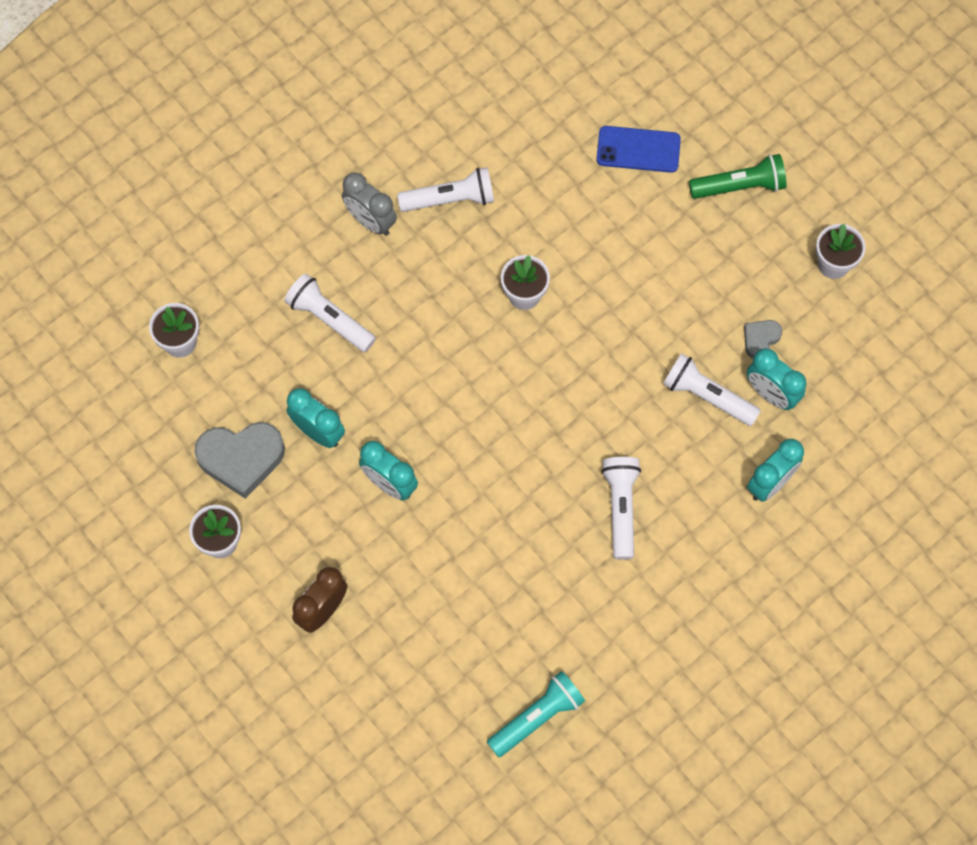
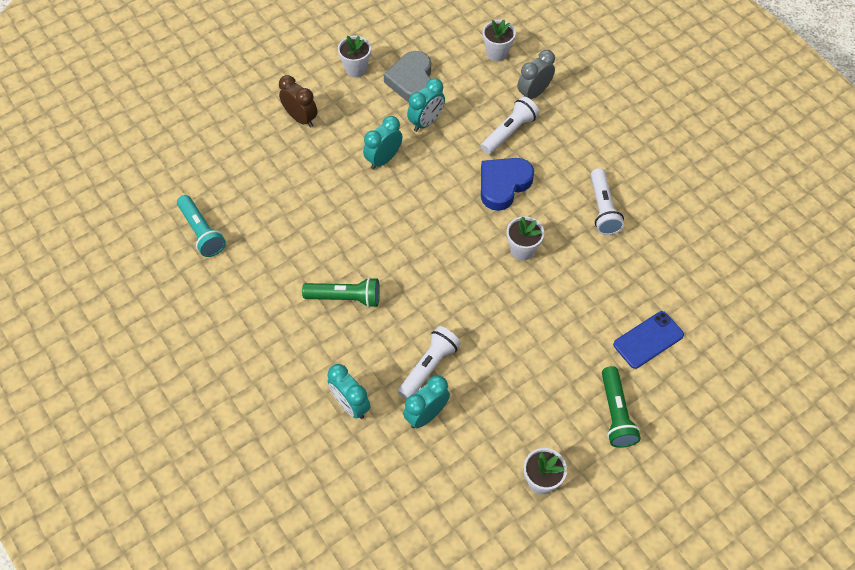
camera: 95 degrees right, 10 degrees down
grey clock [342,172,397,236] -> grey clock moved to [517,50,555,99]
blue phone [596,126,681,173] -> blue phone turned 45 degrees clockwise [613,311,684,369]
white flashlight [601,457,641,560] -> green flashlight [302,277,380,308]
grey heart [744,320,782,359] -> none
none -> blue heart [481,158,534,211]

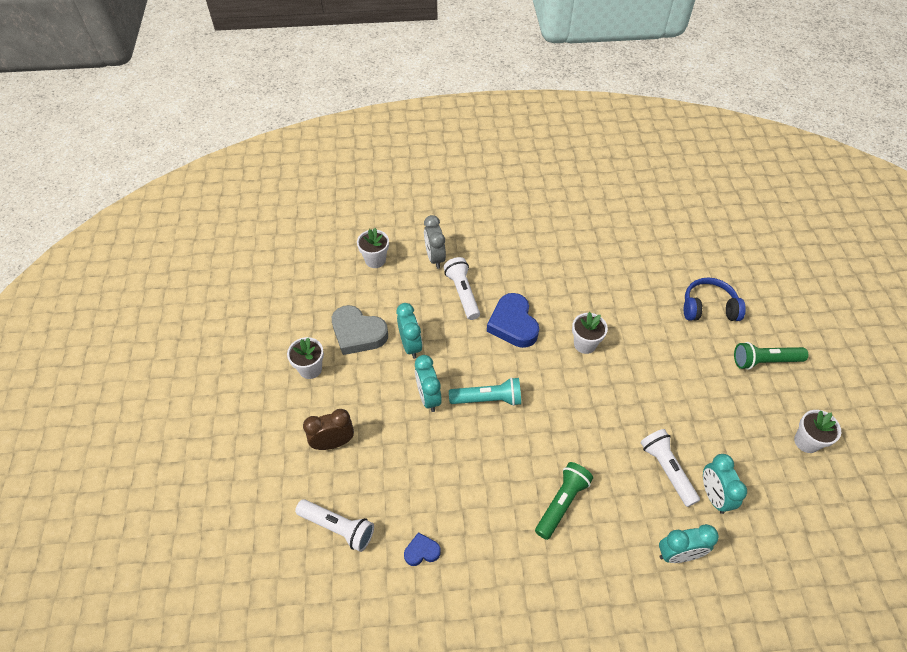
camera: 60 degrees left, 5 degrees down
turquoise flashlight [177,195,226,257] -> turquoise flashlight moved to [449,377,521,406]
white flashlight [591,168,624,235] -> white flashlight moved to [295,499,374,552]
green flashlight [602,366,641,448] -> green flashlight turned 150 degrees clockwise [734,342,809,370]
blue phone [613,311,684,369] -> blue headphones [684,277,746,321]
none -> blue heart [404,532,441,566]

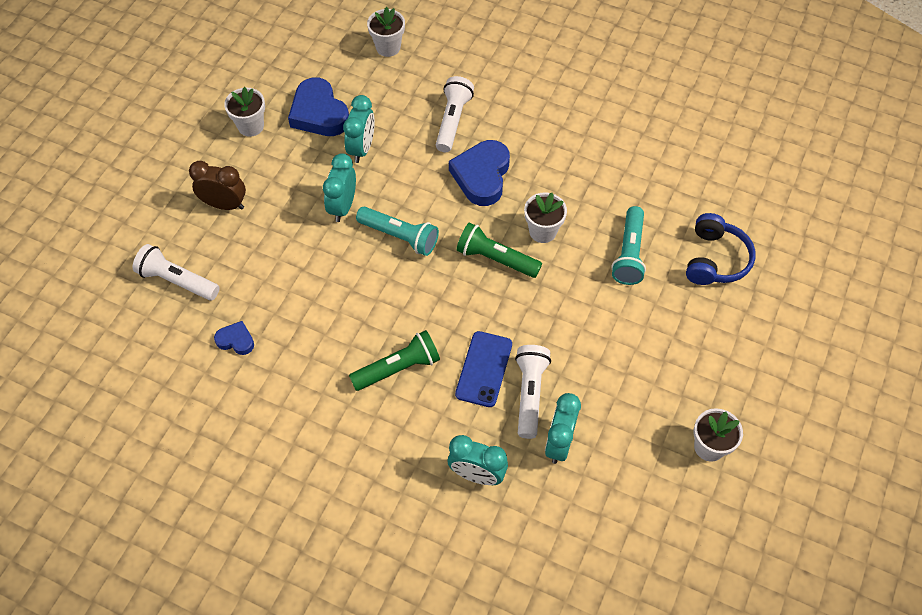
camera: 30 degrees right, 5 degrees up
white flashlight [295,499,374,552] -> white flashlight turned 150 degrees clockwise [133,244,220,301]
grey heart [332,305,388,355] -> blue heart [288,78,349,136]
grey clock [424,215,446,269] -> none
blue headphones [684,277,746,321] -> blue headphones turned 75 degrees clockwise [686,213,755,285]
green flashlight [734,342,809,370] -> green flashlight moved to [456,223,542,278]
none -> blue phone [455,331,512,407]
none -> turquoise flashlight [611,206,646,285]

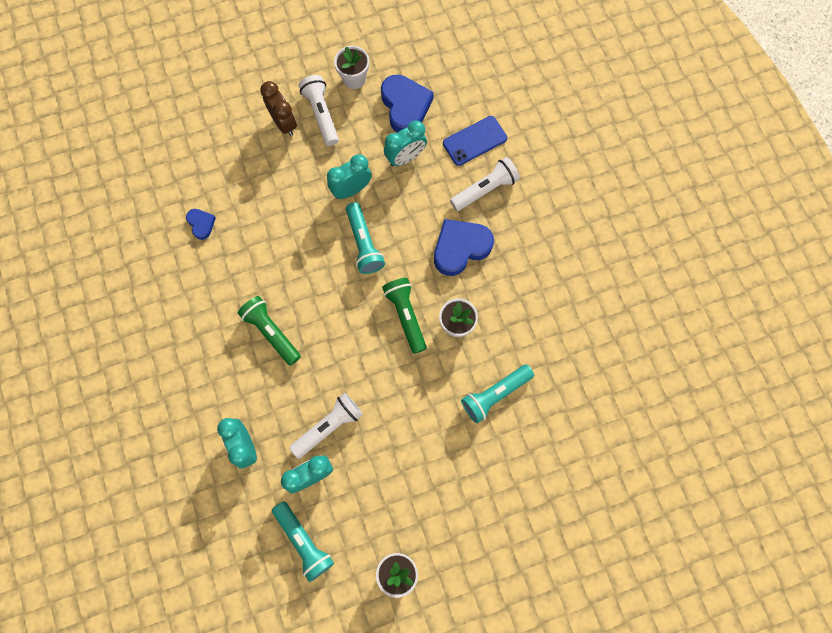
camera: 45 degrees right, 15 degrees up
white flashlight [133,244,220,301] -> white flashlight moved to [299,75,339,146]
blue heart [288,78,349,136] -> blue heart turned 150 degrees clockwise [381,75,434,132]
green flashlight [349,330,440,391] -> green flashlight turned 150 degrees counterclockwise [238,296,301,366]
white flower pot [367,7,405,57] -> none
blue phone [455,331,512,407] -> blue phone moved to [443,116,507,166]
blue headphones [686,213,755,285] -> none
none -> turquoise flashlight [272,501,334,582]

